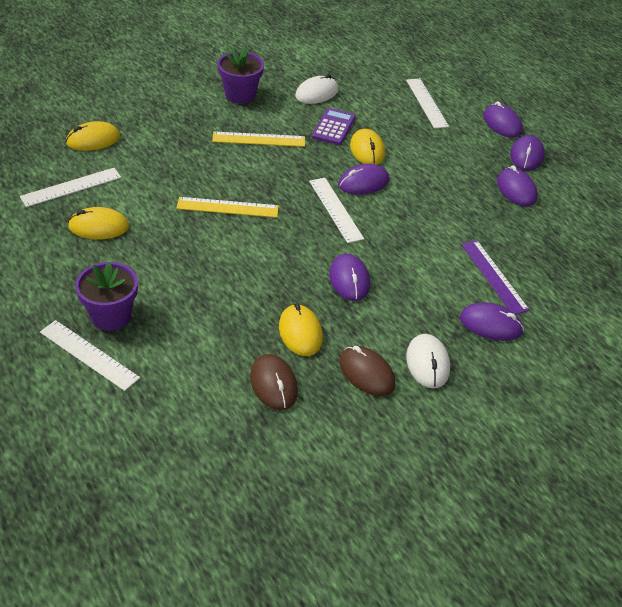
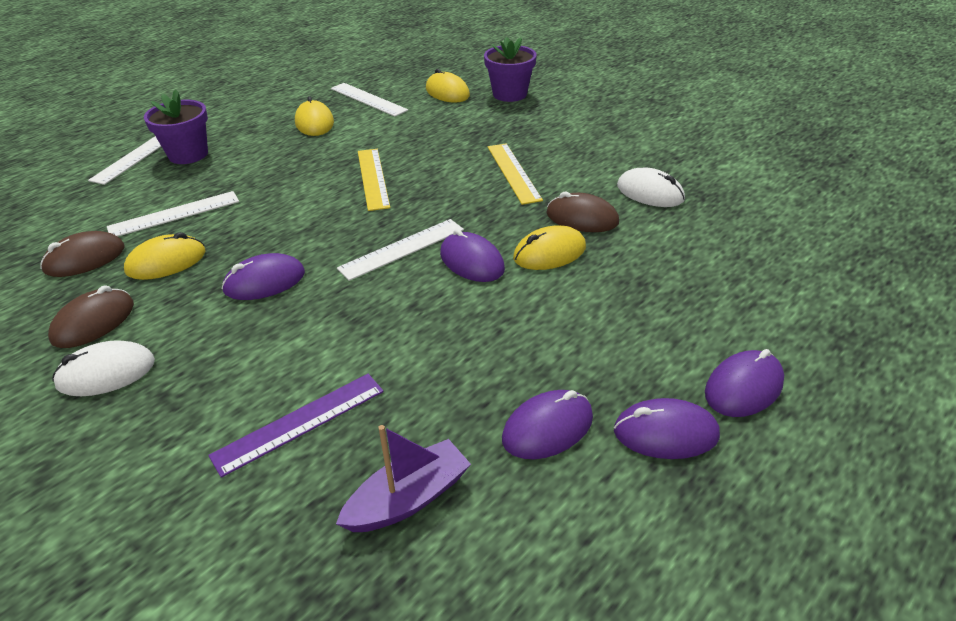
camera: 80 degrees right, 5 degrees down
purple flower pot [218,47,264,104] -> purple flower pot moved to [484,37,537,102]
purple calculator [312,108,356,145] -> brown mouse [546,192,619,232]
white ruler [406,78,449,129] -> white ruler moved to [107,191,239,236]
purple mouse [460,302,524,341] -> none
none -> purple boat [336,425,471,532]

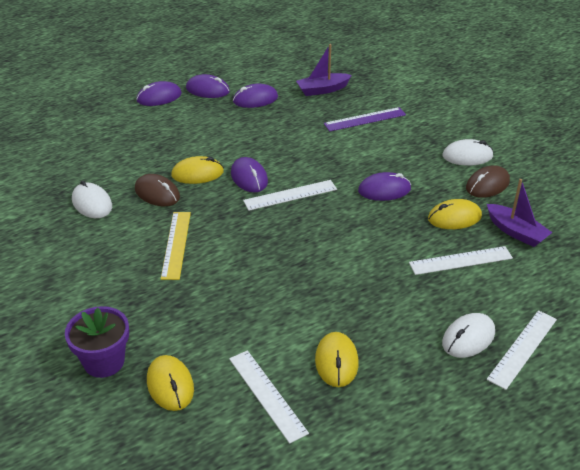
camera: 165 degrees left, 0 degrees up
brown mouse [40,231,125,277] -> purple boat [487,179,553,247]
purple flower pot [144,90,208,164] -> white mouse [442,313,495,358]
yellow ruler [358,149,390,211] -> none

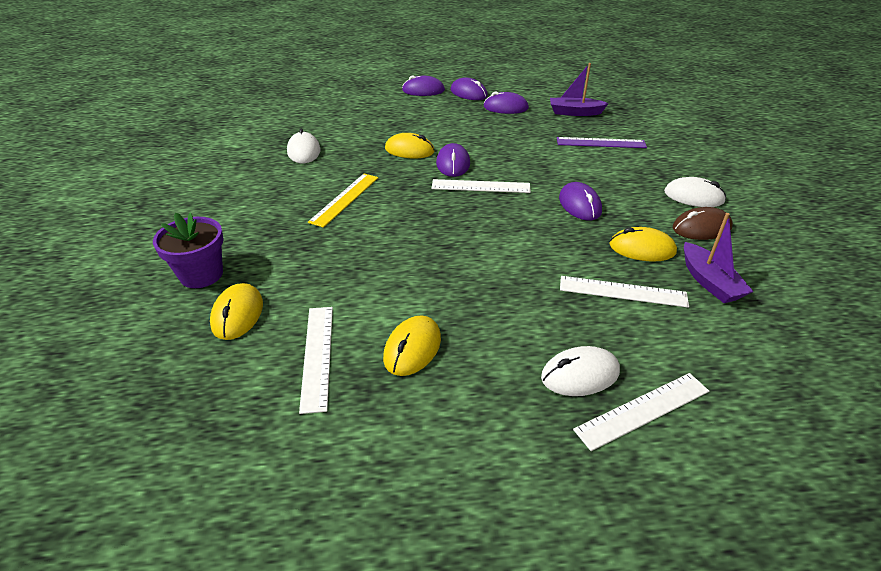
camera: 25 degrees right, 0 degrees up
brown mouse [135,174,180,206] -> none
purple mouse [358,172,411,201] -> purple mouse turned 60 degrees clockwise [559,182,602,221]

